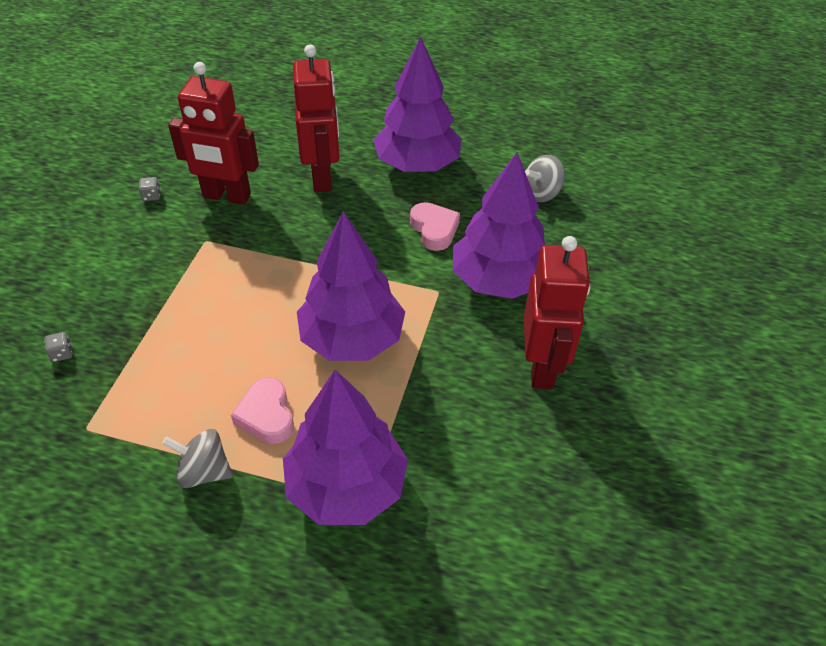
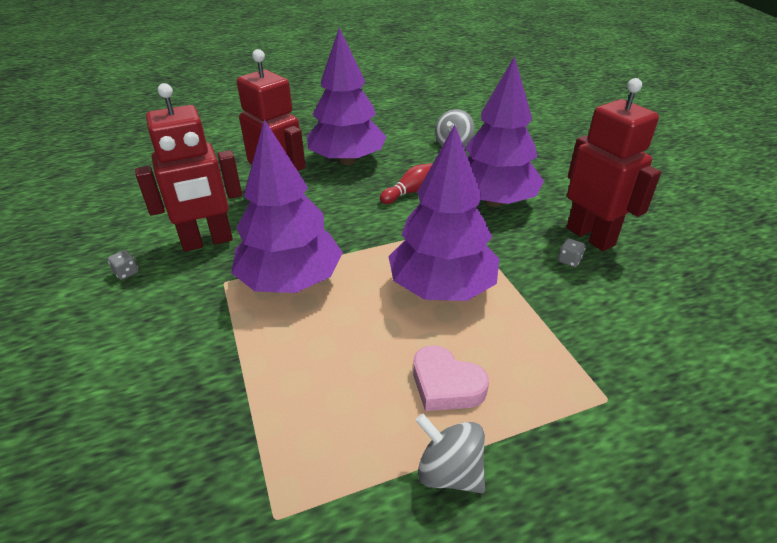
camera: 35 degrees left, 10 degrees down
grey dice [44,332,73,362] -> grey dice moved to [558,238,586,267]
grey spinning top [162,429,233,488] -> grey spinning top turned 60 degrees clockwise [416,414,485,493]
purple tree [283,370,408,525] -> purple tree moved to [231,119,343,293]
pink heart [410,202,460,251] -> red bowling pin [380,163,432,204]

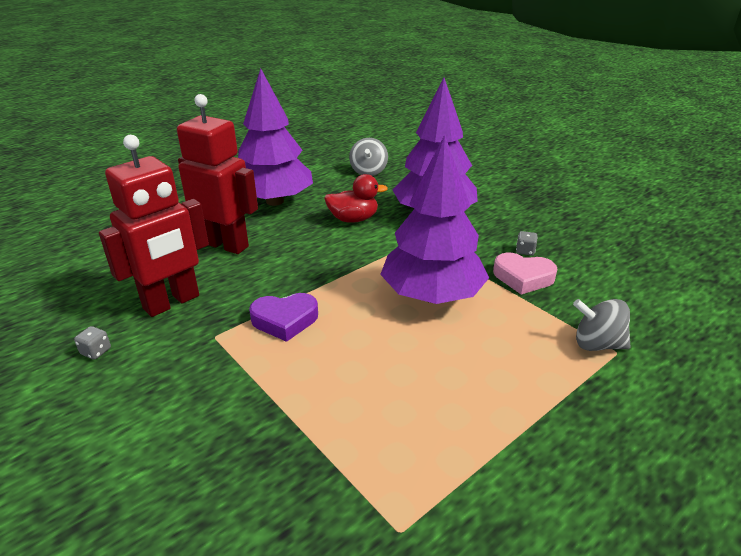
camera: 20 degrees left, 5 degrees down
purple tree [231,119,343,293] -> purple heart [249,293,318,342]
red bowling pin [380,163,432,204] -> red duck [324,174,388,223]
pink heart [413,345,489,411] -> pink heart moved to [493,253,557,295]
grey spinning top [416,414,485,493] -> grey spinning top moved to [573,299,631,351]
red robot [567,78,661,251] -> none

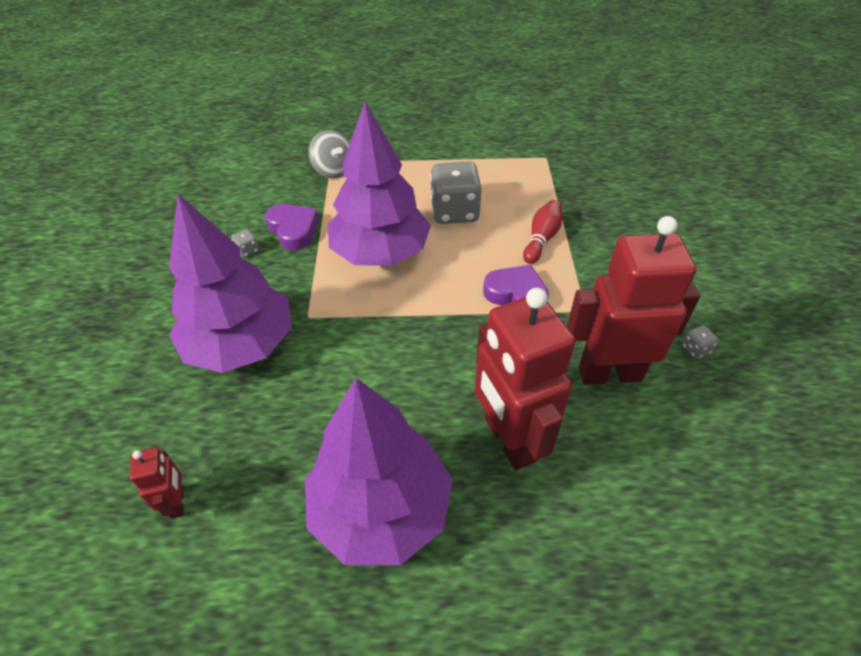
camera: 140 degrees left, 15 degrees up
red duck [324,174,388,223] -> none
grey spinning top [349,138,388,176] -> red robot [130,447,184,519]
pink heart [493,253,557,295] -> purple heart [265,204,319,250]
none -> grey dice [430,162,482,224]
none -> red bowling pin [523,200,562,264]

